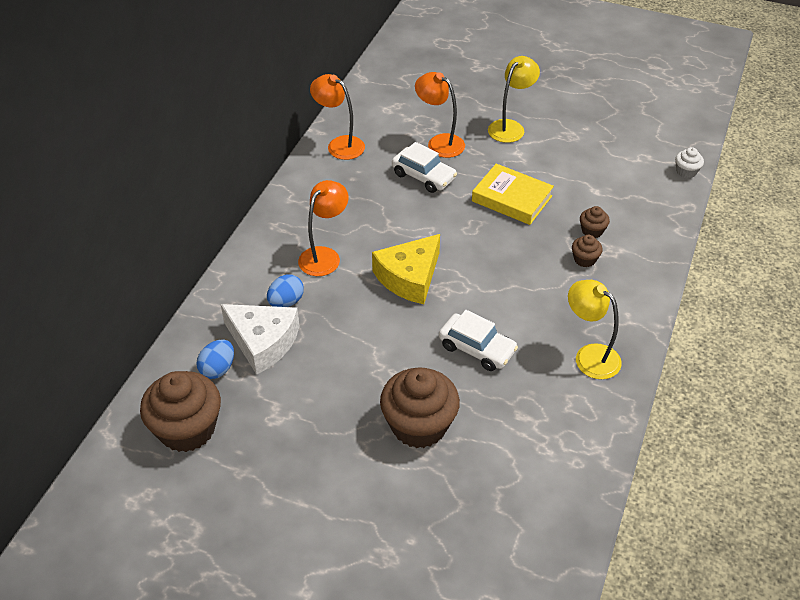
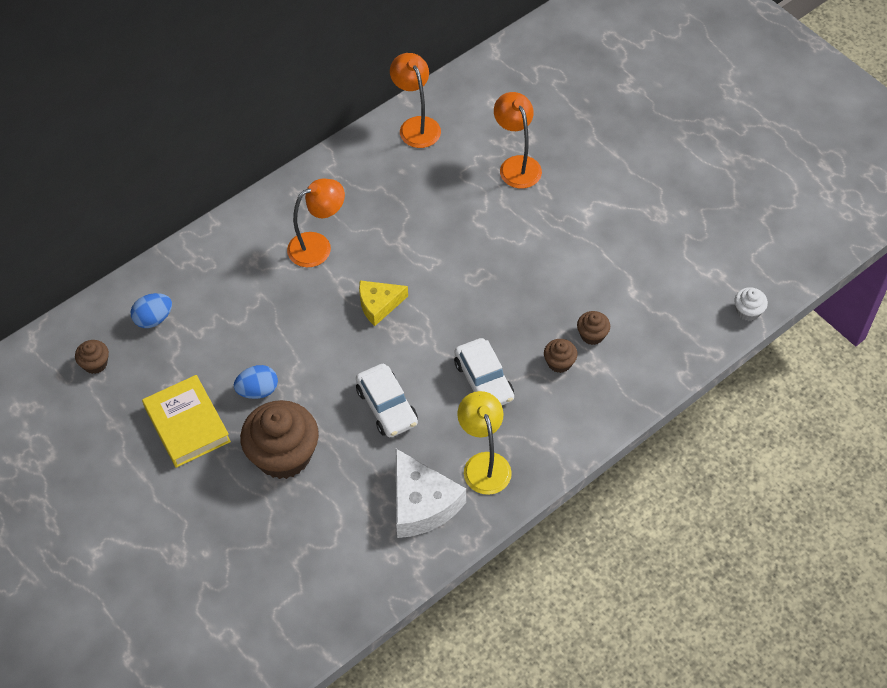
camera: 30 degrees right, 10 degrees up
brown cupcake [140,371,221,452] -> brown cupcake [75,340,109,374], size x0.45
white cheese [221,304,300,375] -> white cheese moved to [396,449,466,538]
blue egg [267,274,304,307] -> blue egg moved to [234,365,278,399]
yellow cheese [372,234,440,304] -> yellow cheese [359,281,408,326], size x0.63
white car [392,142,457,193] -> white car moved to [454,338,514,405]
yellow book [472,164,554,225] -> yellow book moved to [142,375,231,468]
yellow lamp [488,56,540,143] -> none

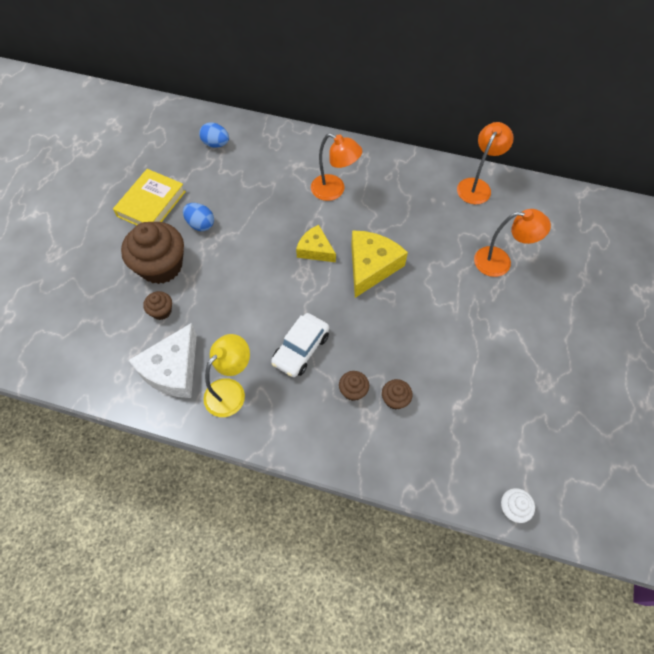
camera: 55 degrees right, 5 degrees up
brown cupcake [75,340,109,374] -> brown cupcake moved to [143,291,172,320]
white car [356,364,418,437] -> none
orange lamp [494,92,542,188] -> orange lamp turned 60 degrees clockwise [474,209,551,277]
none -> yellow cheese [351,230,408,298]

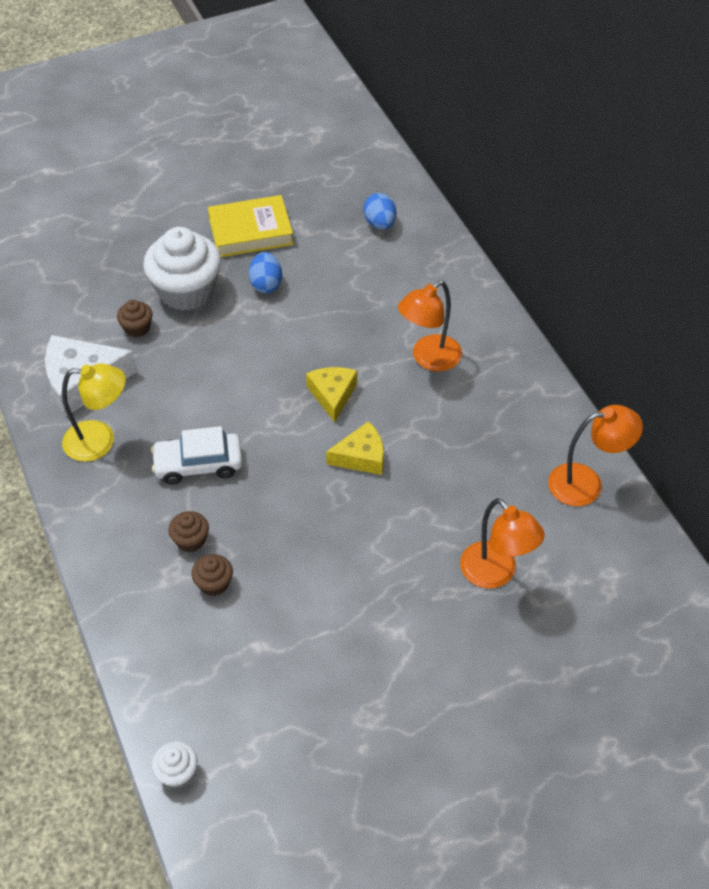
camera: 50 degrees right, 10 degrees down
brown cupcake [121,222,184,284] -> white cupcake [143,227,221,311]
orange lamp [311,133,362,201] -> orange lamp turned 60 degrees clockwise [398,280,462,371]
yellow cheese [351,230,408,298] -> yellow cheese [326,421,384,475], size x0.63

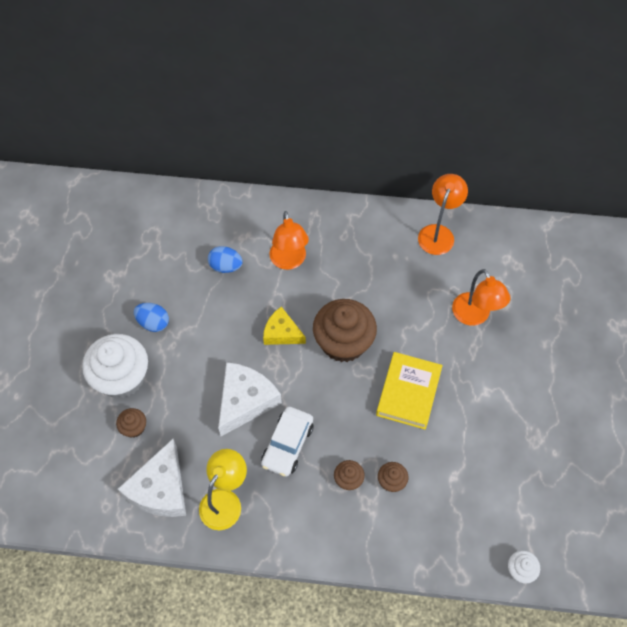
camera: 60 degrees left, 10 degrees up
yellow book [208,195,294,257] -> yellow book moved to [376,352,443,430]
yellow cheese [326,421,384,475] -> brown cupcake [313,299,377,362]
blue egg [363,193,396,230] -> blue egg moved to [208,246,243,273]
orange lamp [460,498,545,588] -> orange lamp turned 75 degrees clockwise [452,269,511,326]
none -> white cheese [218,362,282,436]

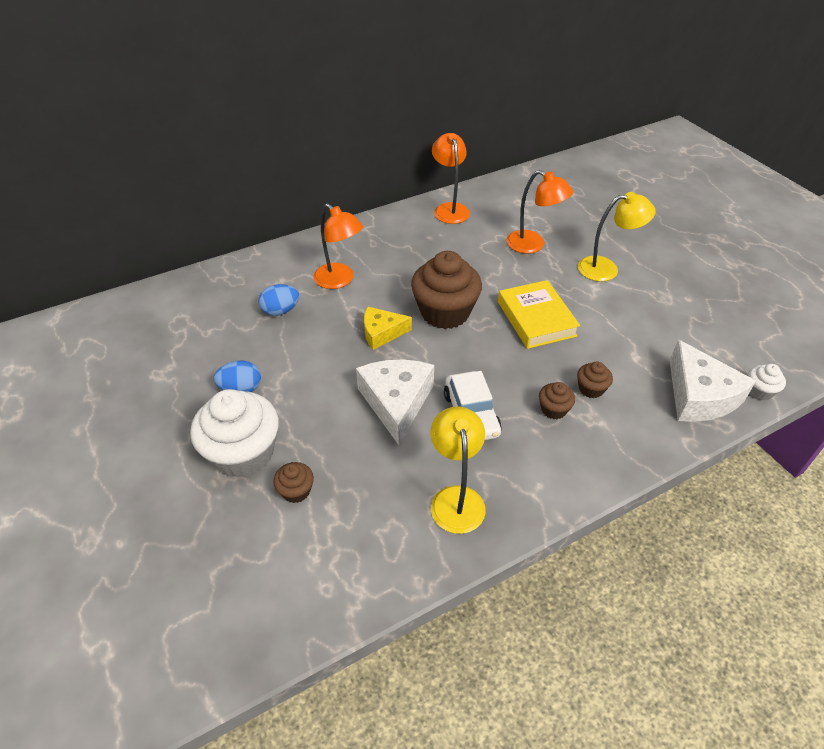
camera: 35 degrees left, 15 degrees down
white cheese [118,439,186,517] -> white cheese moved to [669,339,756,422]
none -> yellow lamp [578,192,655,281]

